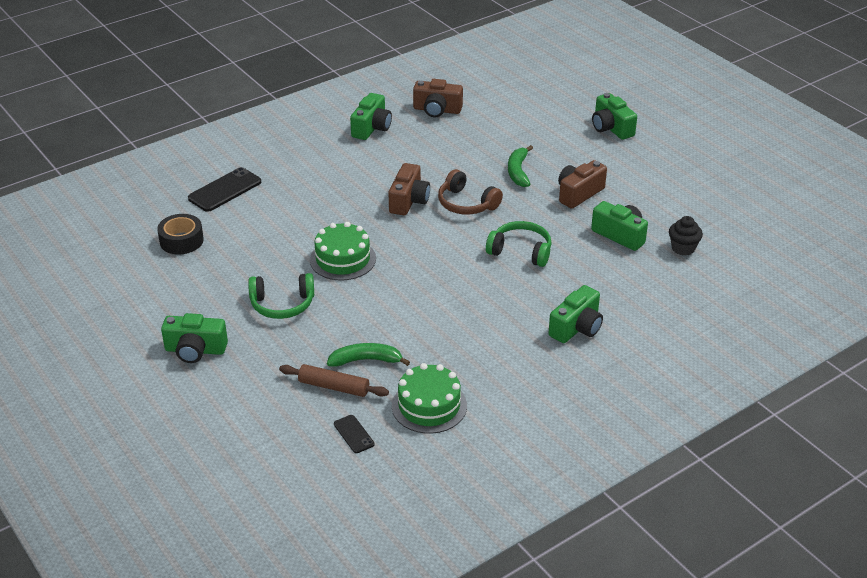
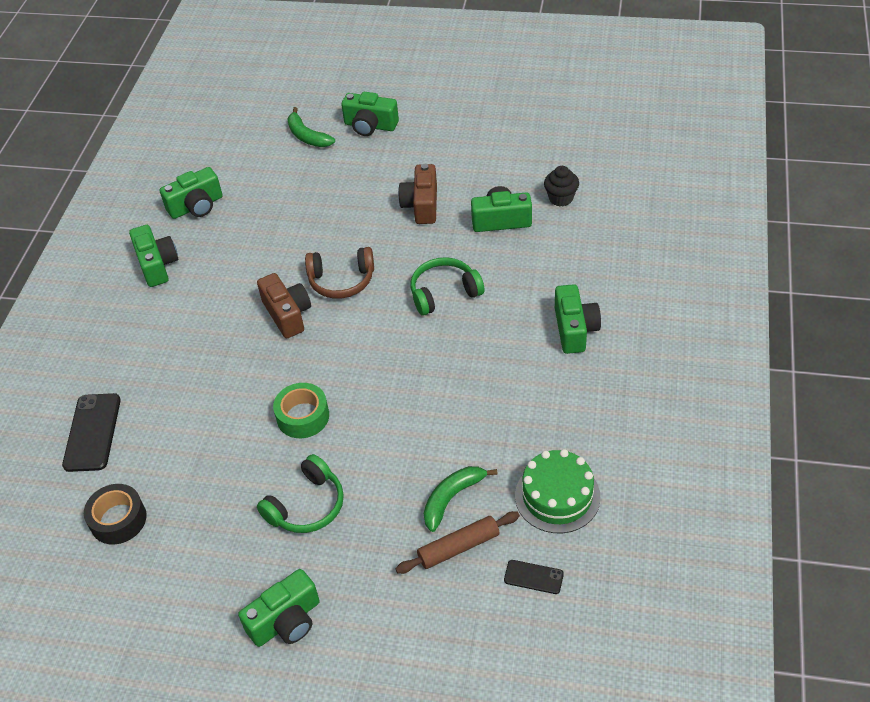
camera: 40 degrees left, 10 degrees up
green cake [310,222,376,280] -> green tape [273,383,329,438]
brown camera [413,79,463,117] -> green camera [160,167,223,219]
green banana [508,145,533,187] -> green banana moved to [287,107,335,147]

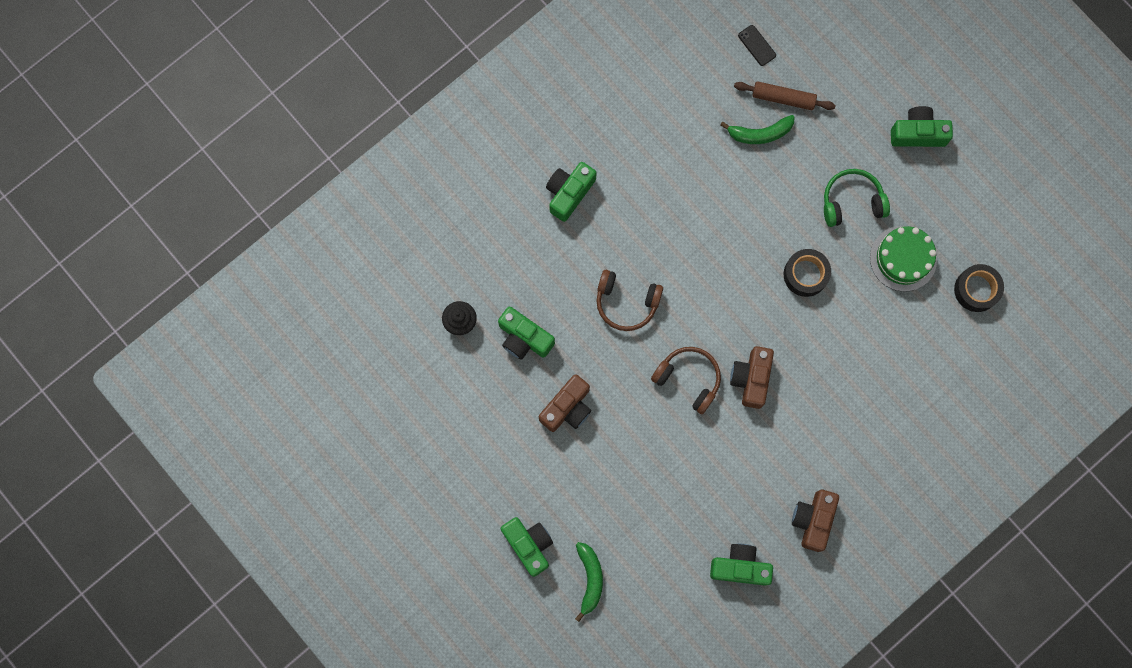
camera: 145 degrees left, 30 degrees up
black phone [62,393,121,472] -> none
green camera [129,225,178,287] -> brown camera [792,490,839,552]
green tape [273,383,329,438] -> black tape [784,249,831,297]
green headphones [411,257,484,316] -> brown headphones [596,270,663,331]
green cake [515,449,601,533] -> green cake moved to [870,226,937,291]

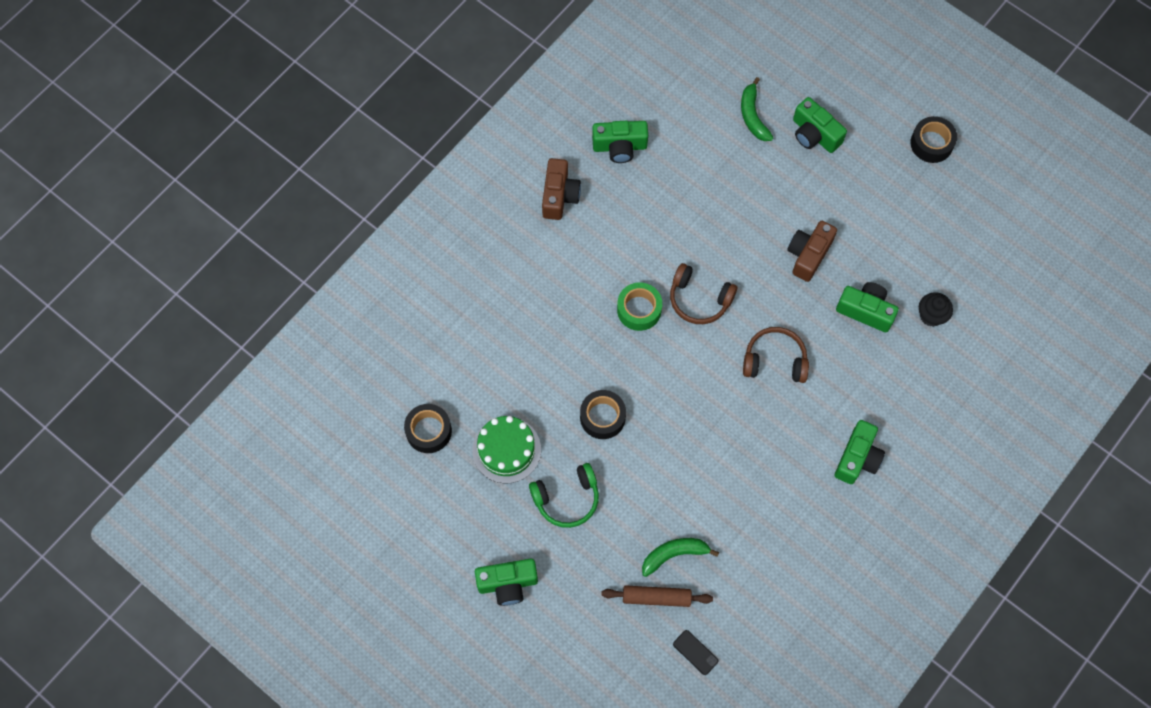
camera: 170 degrees right, 10 degrees down
brown camera [730,346,774,409] -> green tape [617,282,662,331]
none -> black tape [910,116,957,163]

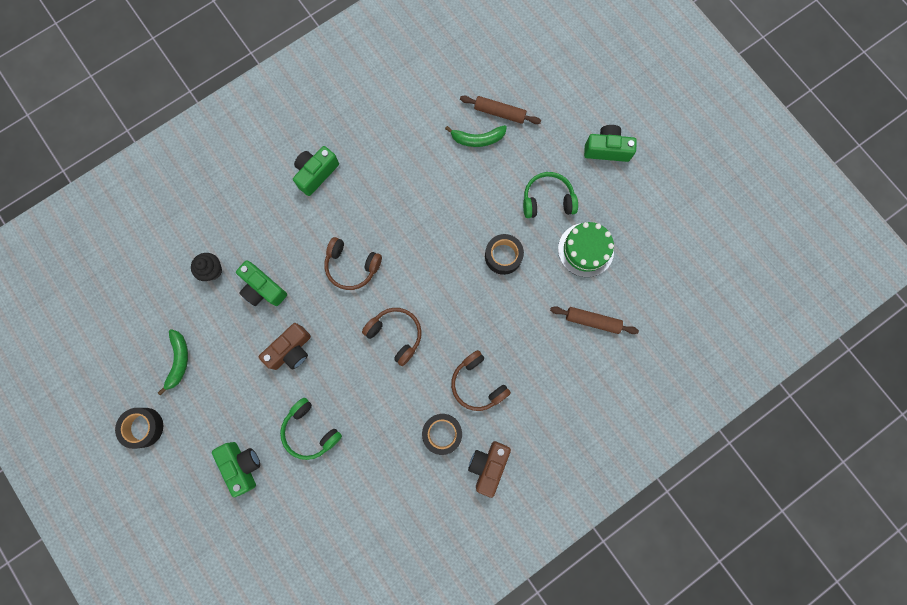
camera: 165 degrees left, 10 degrees up
black tape [404,404,452,453] -> black tape moved to [422,414,462,455]
green camera [592,121,648,163] -> none
green tape [617,282,662,331] -> none
black phone [673,630,718,675] -> none
green banana [741,77,774,141] -> green banana moved to [158,329,188,395]
none -> green headphones [280,398,342,460]
none -> brown headphones [451,350,511,411]
none -> brown rolling pin [550,306,639,334]

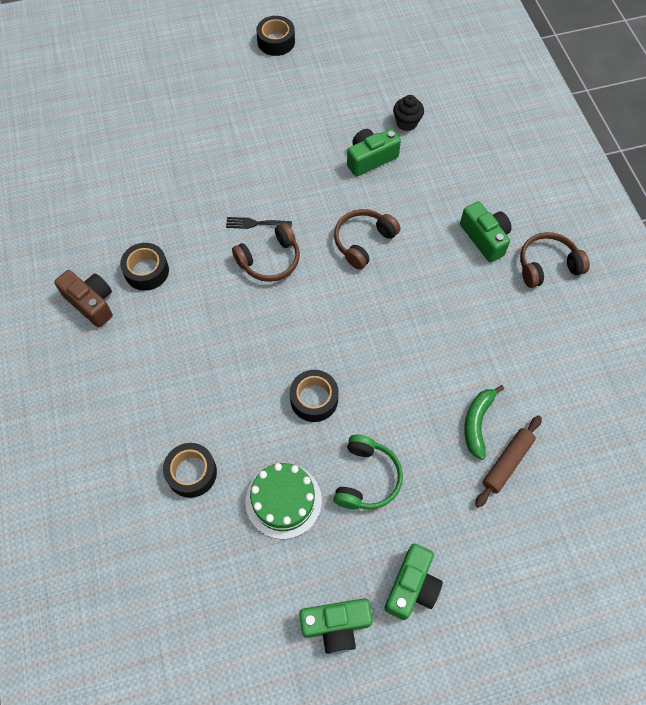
camera: 110 degrees right, 15 degrees down
green banana [158,329,188,395] -> none
green camera [212,442,260,497] -> green camera moved to [299,598,373,654]
brown camera [259,323,311,370] -> none
green headphones [280,398,342,460] -> none
brown headphones [451,350,511,411] -> brown headphones moved to [520,232,590,288]
brown rolling pin [550,306,639,334] -> black tape [163,443,217,498]
none -> black fork [226,217,292,229]

